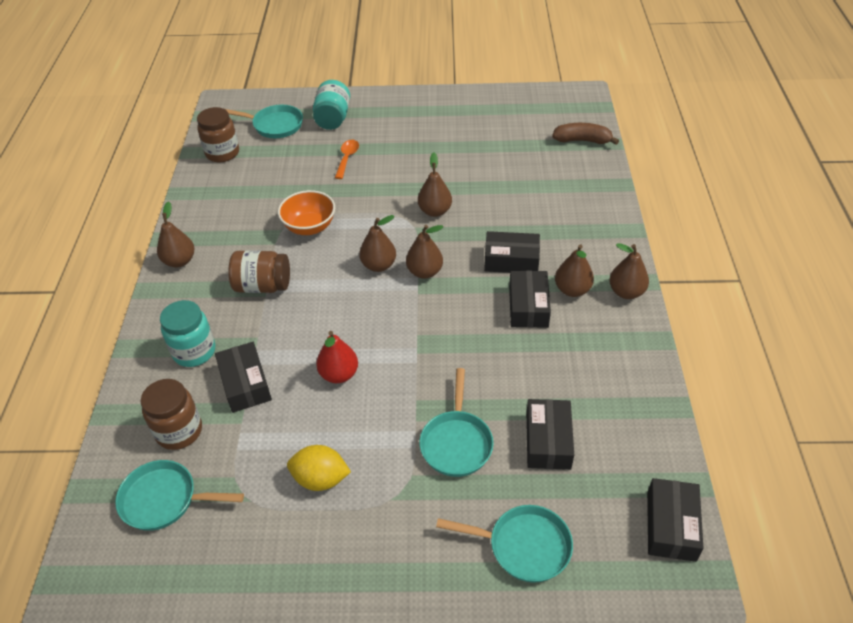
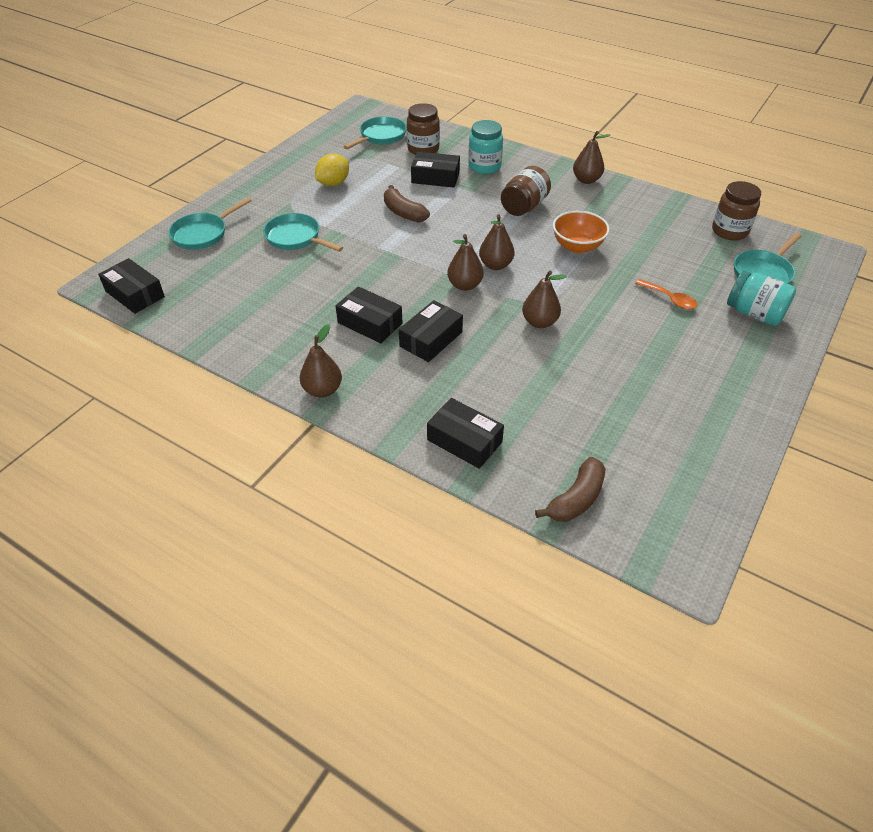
camera: 120 degrees right, 0 degrees up
red pear [316,331,358,383] -> brown banana [384,185,430,223]
black box [526,399,574,470] -> black box moved to [427,398,504,469]
brown pear [555,244,594,297] -> none

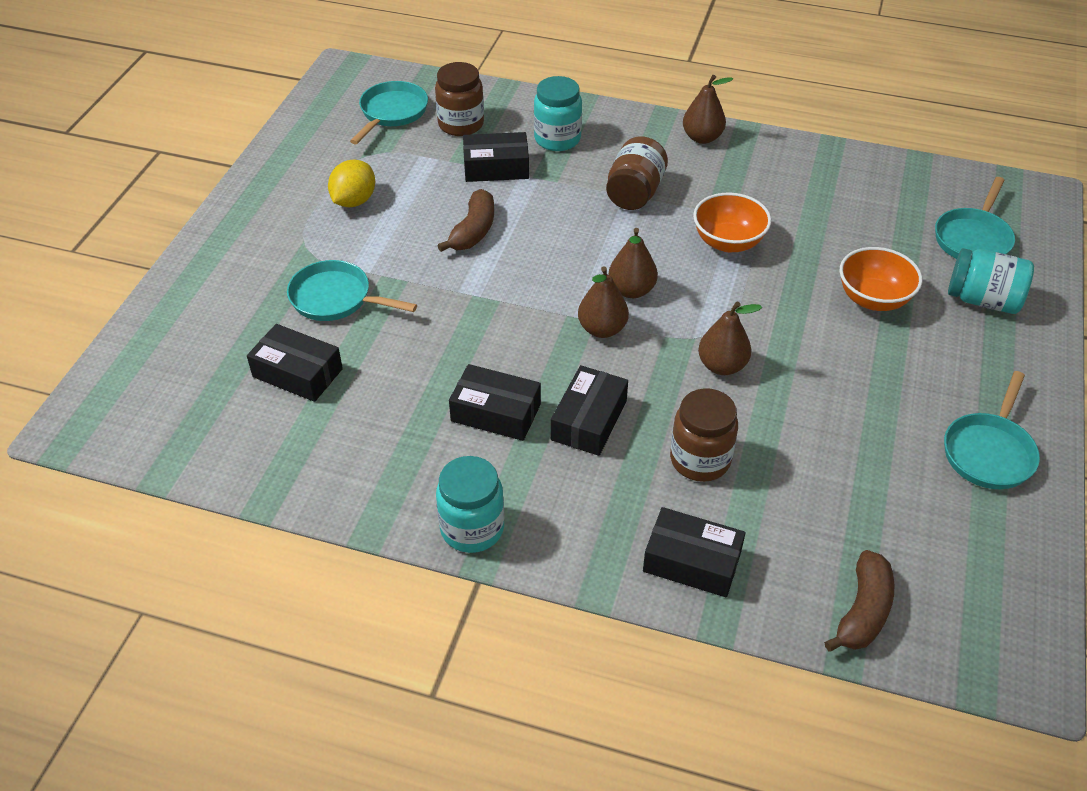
camera: 15 degrees left, 0 degrees up
black box [98,258,165,314] -> black box moved to [247,324,343,402]
turquoise pan [169,197,252,250] -> turquoise pan moved to [944,371,1040,489]
brown pear [300,324,342,398] -> turquoise jar [436,456,504,553]
brown banana [384,185,430,223] -> brown banana turned 105 degrees counterclockwise [437,189,494,252]
orange spoon [635,279,698,309] -> orange bowl [840,247,922,311]
brown jar [712,181,761,240] -> brown jar moved to [670,388,738,482]

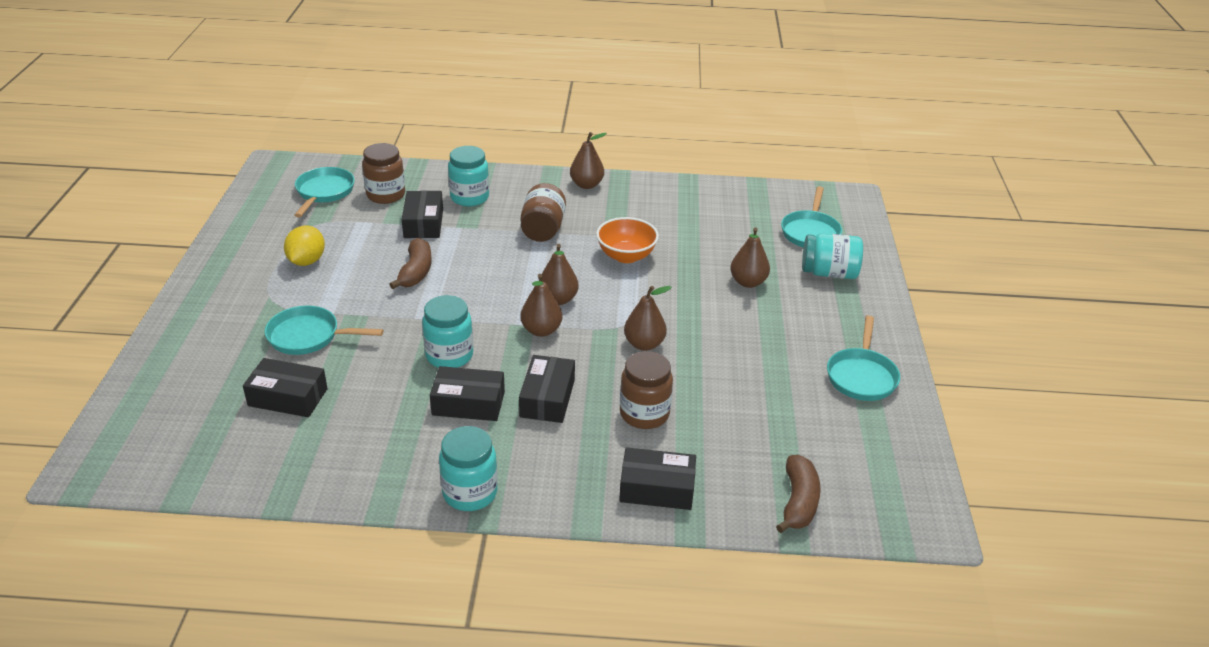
camera: 15 degrees left, 10 degrees down
black box [463,132,529,182] -> black box turned 75 degrees counterclockwise [402,191,443,238]
orange bowl [840,247,922,311] -> brown pear [730,227,770,288]
none -> turquoise jar [422,295,473,368]

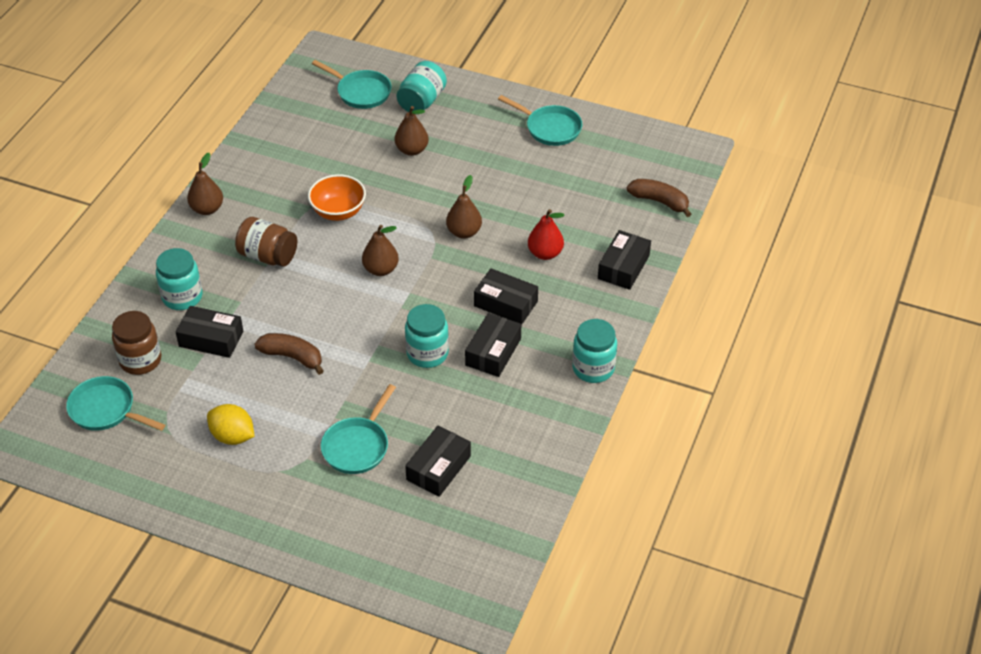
camera: 70 degrees left, 10 degrees up
brown pear [520,274,562,337] -> none
brown jar [620,351,673,429] -> red pear [528,209,565,260]

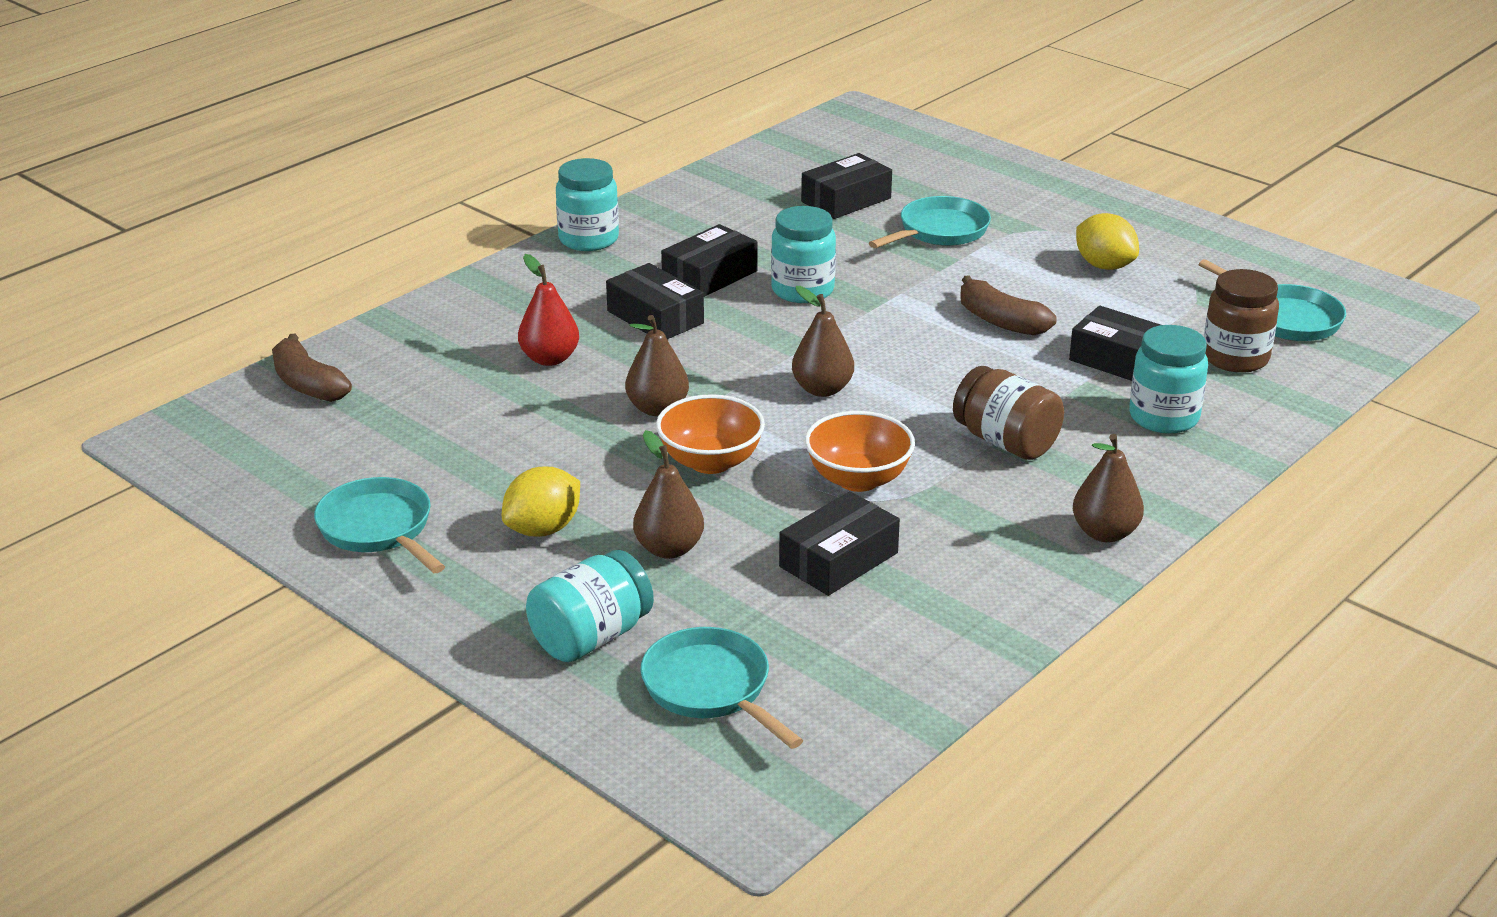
camera: 160 degrees left, 15 degrees down
black box [598,230,651,290] -> black box moved to [779,491,900,596]
none -> yellow lemon [502,467,580,537]
none -> orange bowl [656,394,765,474]

